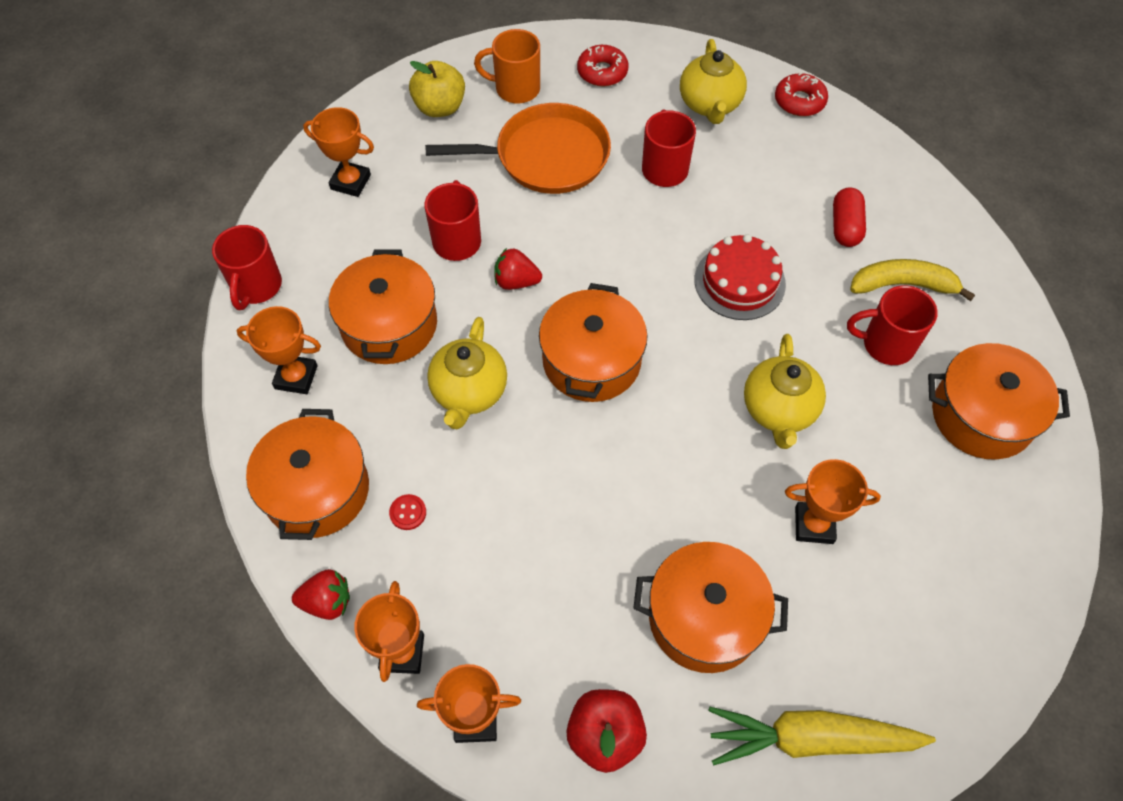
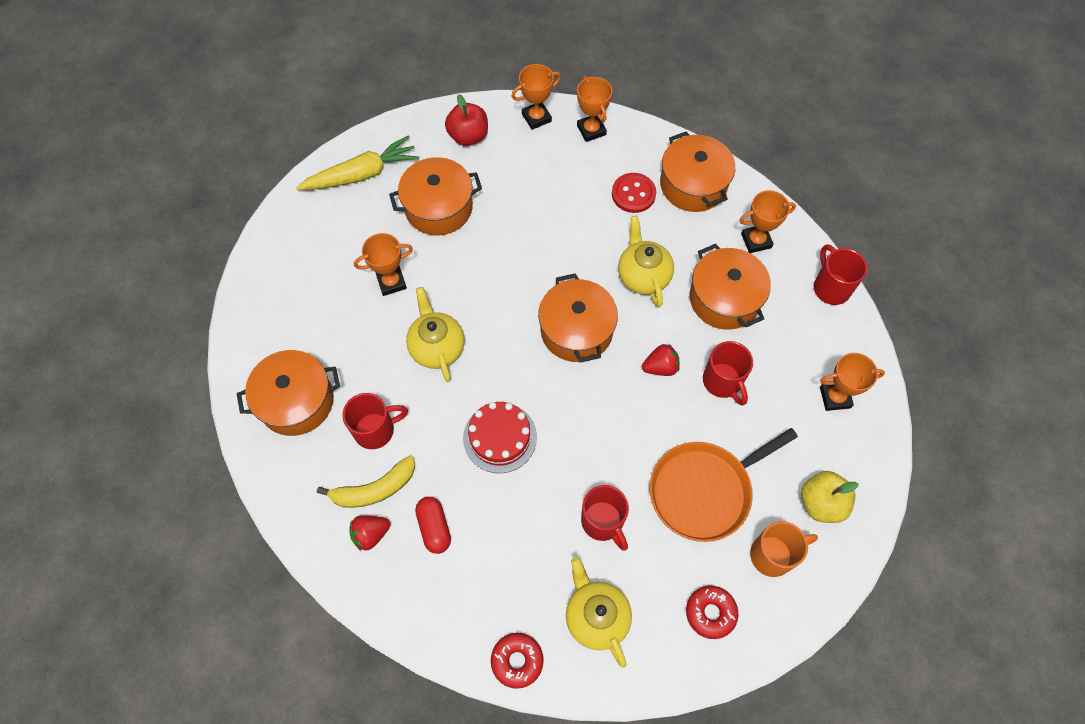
camera: 155 degrees right, 5 degrees up
red strawberry [292,569,350,620] -> red strawberry moved to [349,515,390,551]
red button [389,494,426,530] -> red button [612,173,656,213], size x1.91

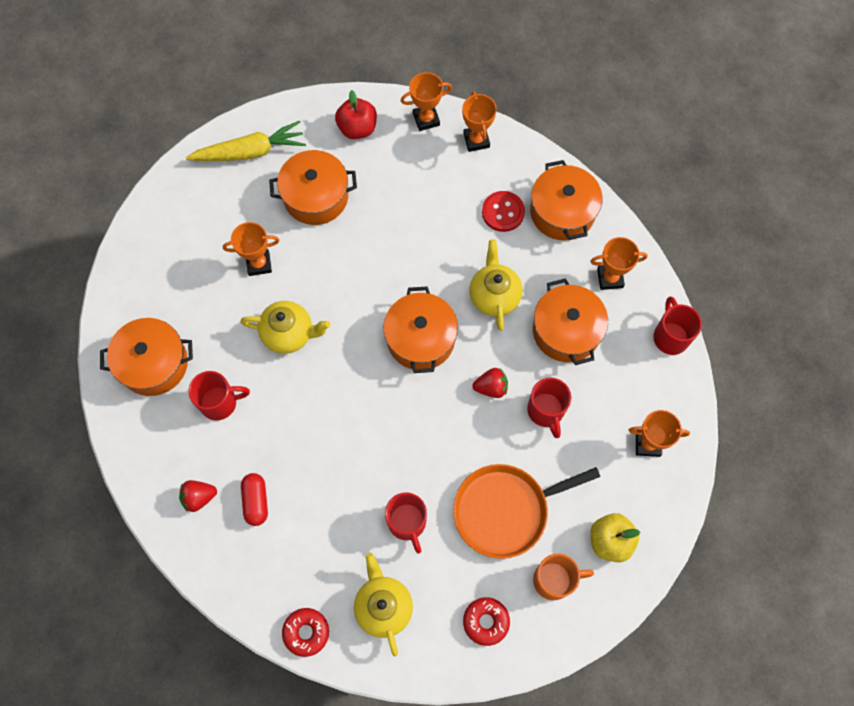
camera: 10 degrees right, 5 degrees up
yellow banana [317,455,415,508] -> none
yellow teapot [406,287,465,382] -> yellow teapot turned 105 degrees clockwise [240,301,331,354]
red cake [463,402,537,473] -> none

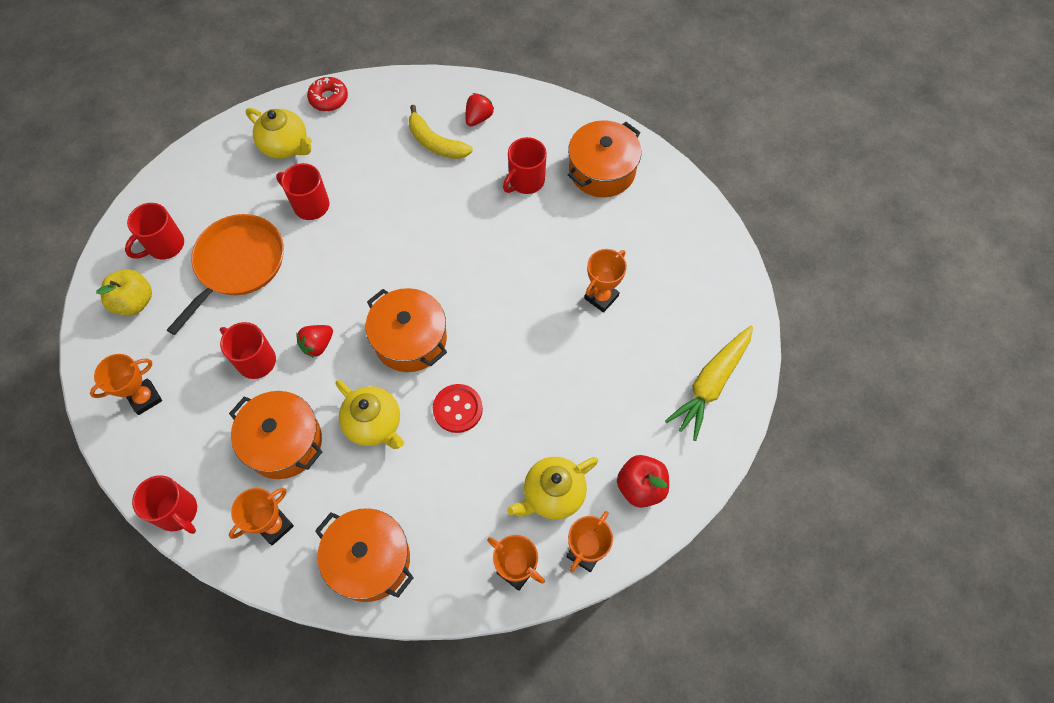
camera: 140 degrees right, 5 degrees down
yellow teapot [240,301,331,354] -> yellow teapot moved to [507,457,598,520]
red capsule [241,473,268,526] -> yellow banana [409,105,473,159]
orange pot [269,150,357,225] -> none
red donut [463,597,510,646] -> none
red button [482,191,525,232] -> red button moved to [433,384,483,433]
orange mug [533,554,594,600] -> red mug [125,203,184,260]

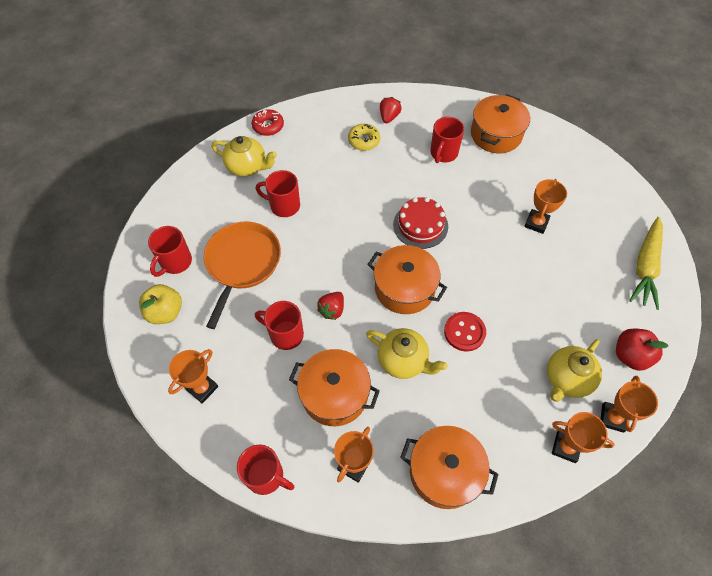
camera: 15 degrees left, 5 degrees down
yellow banana [409,105,473,159] -> yellow donut [348,124,380,151]
none -> red cake [393,197,448,249]

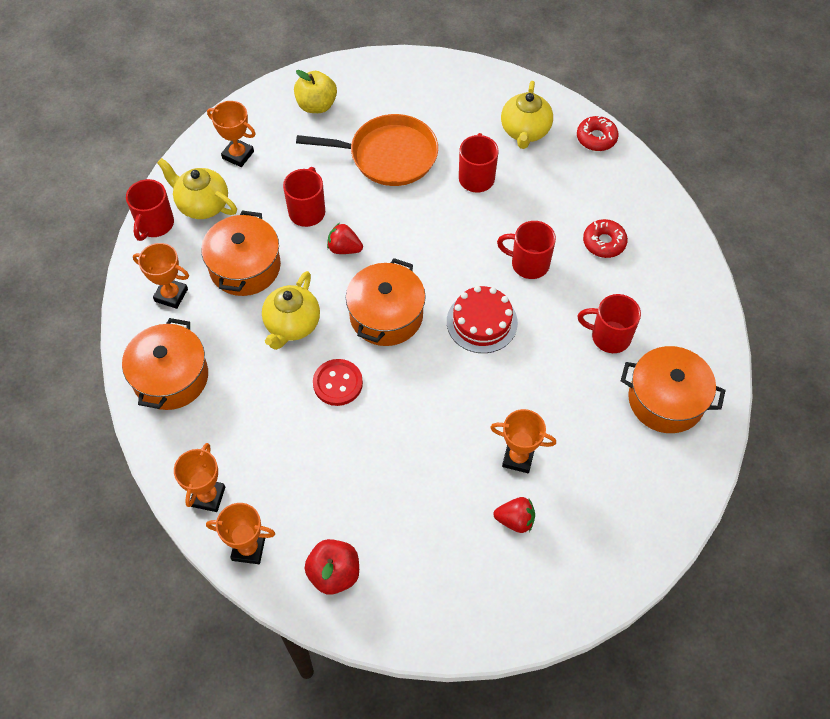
camera: 80 degrees right, 0 degrees up
red mug [148,226,192,277] -> red mug moved to [497,221,556,279]
yellow donut [348,124,380,151] -> red donut [583,219,628,258]
red strawberry [380,97,402,123] -> red strawberry moved to [494,497,535,533]
yellow teapot [547,339,602,402] -> yellow teapot moved to [157,158,237,219]
yellow carrot [629,217,663,310] -> none

